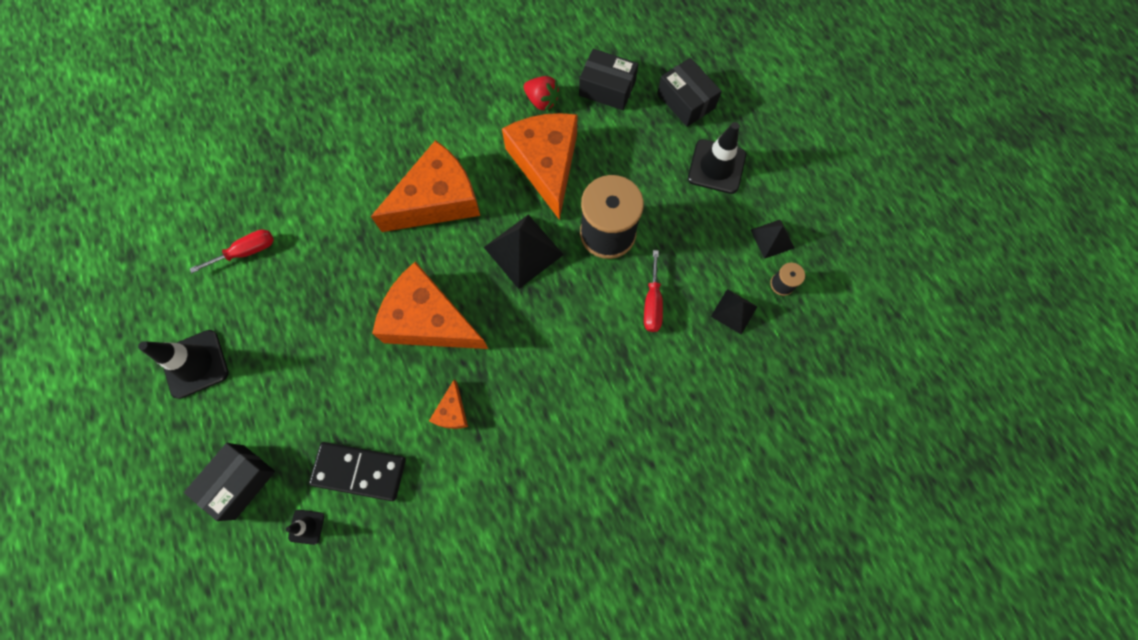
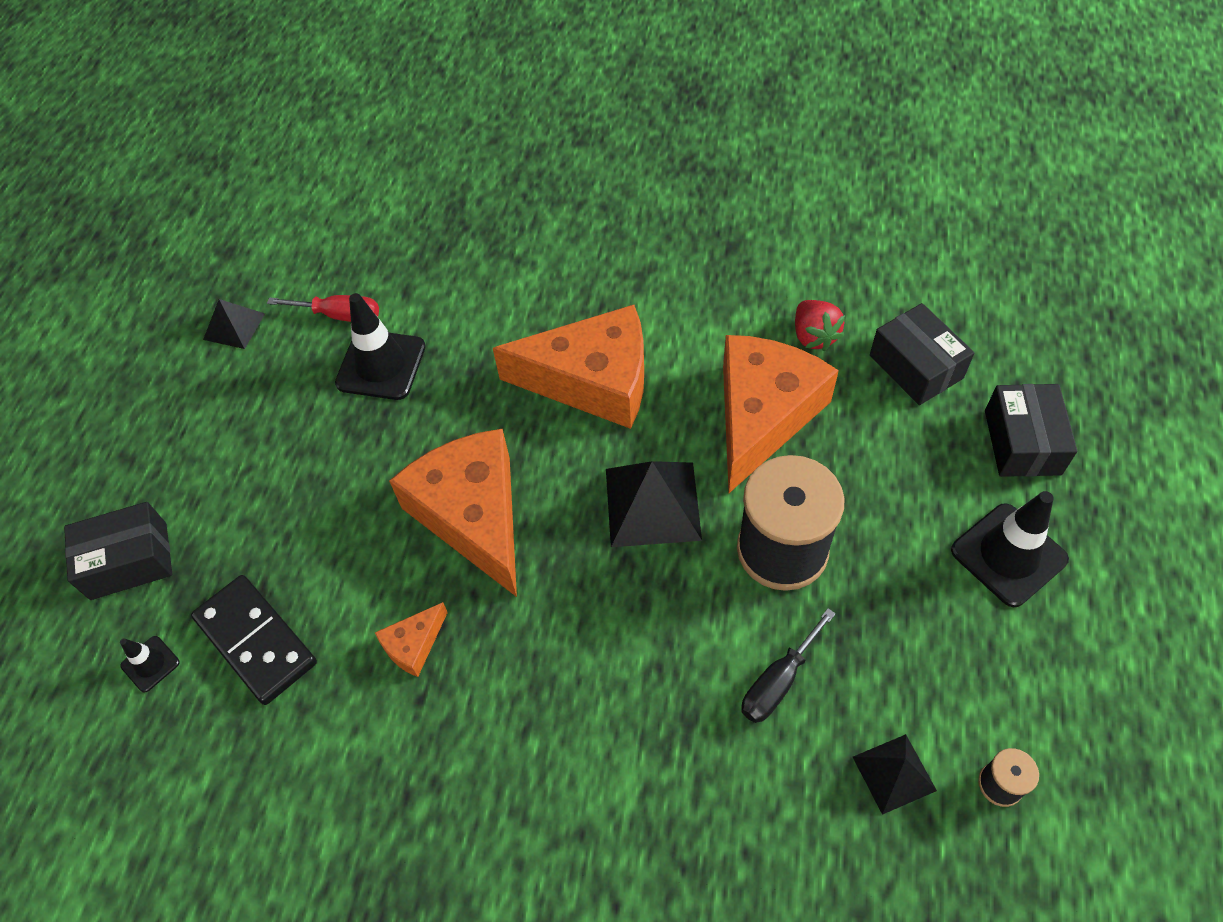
camera: 40 degrees right, 15 degrees down
black traffic cone [138,330,229,399] -> black traffic cone moved to [335,293,426,400]
red screwdriver [644,250,663,332] -> black screwdriver [741,608,836,723]
black pyramid [751,220,794,259] -> black pyramid moved to [203,299,265,349]

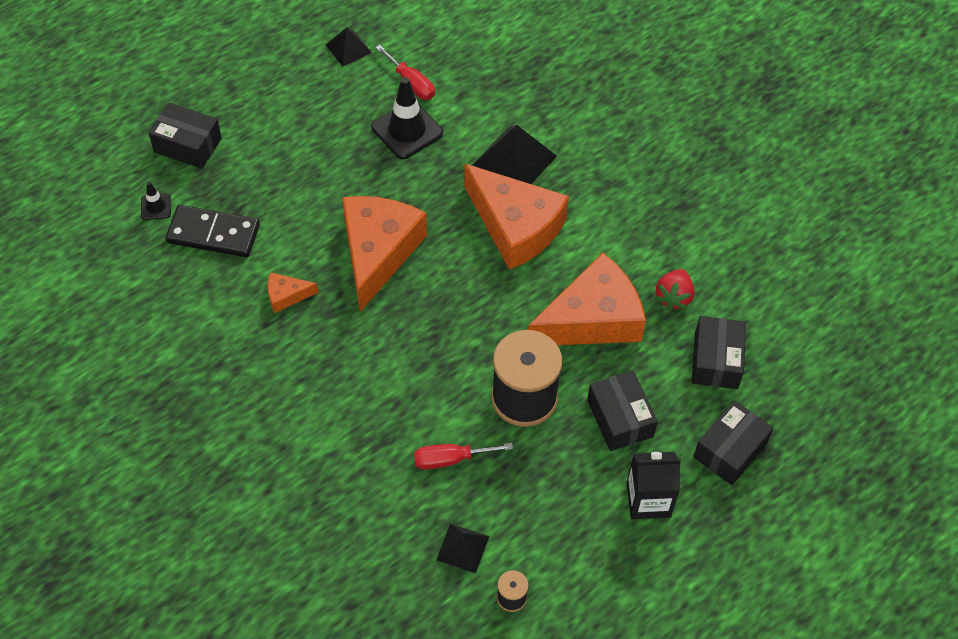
camera: 35 degrees right, 0 degrees up
black domino [191,575,317,705] -> black domino turned 75 degrees counterclockwise [165,205,260,257]
black pyramid [606,461,702,547] -> black pyramid moved to [473,125,557,184]
black screwdriver [741,608,836,723] -> red screwdriver [414,443,513,470]
black traffic cone [951,491,1069,607] -> black carton [626,452,681,519]
none -> black box [587,371,658,451]

